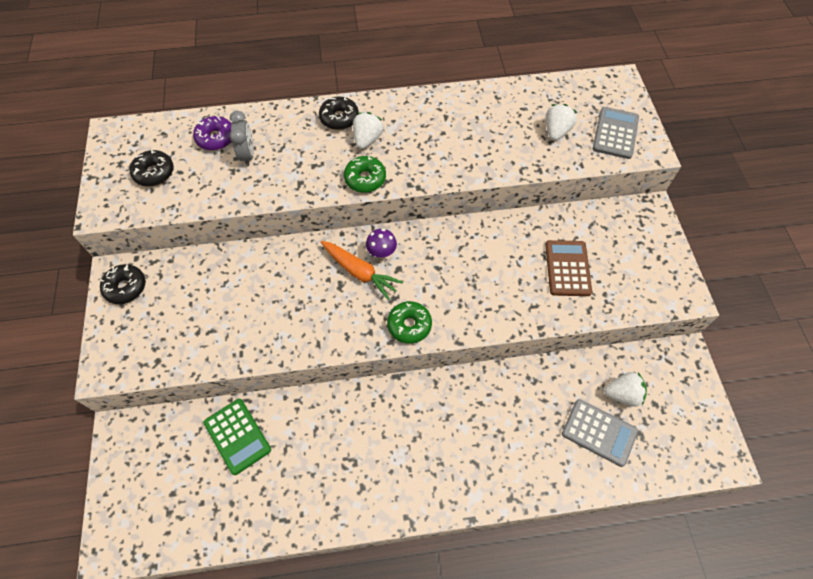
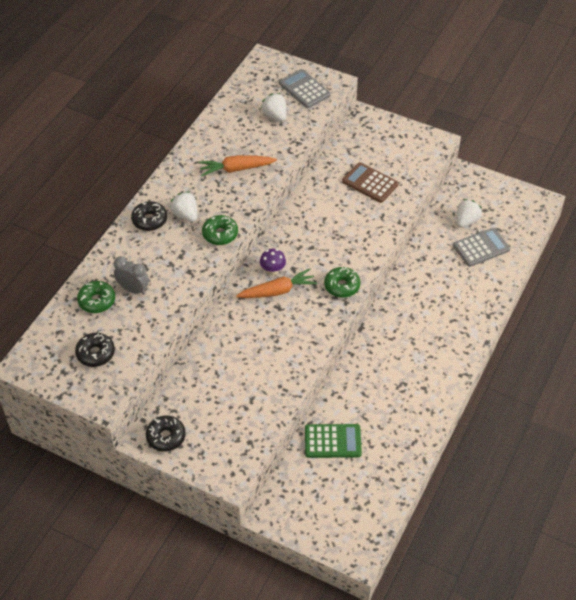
camera: 55 degrees left, 10 degrees down
purple donut [193,116,232,151] -> green donut [77,281,115,313]
none -> orange carrot [199,155,277,176]

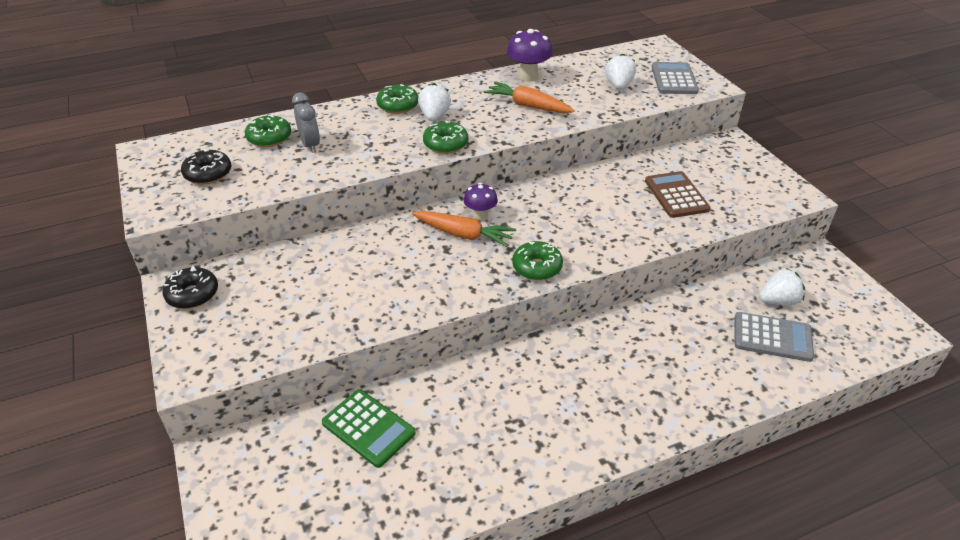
camera: 40 degrees right, 10 degrees down
black donut [131,201,167,231] -> green donut [376,84,418,114]
none -> purple mushroom [507,29,553,82]

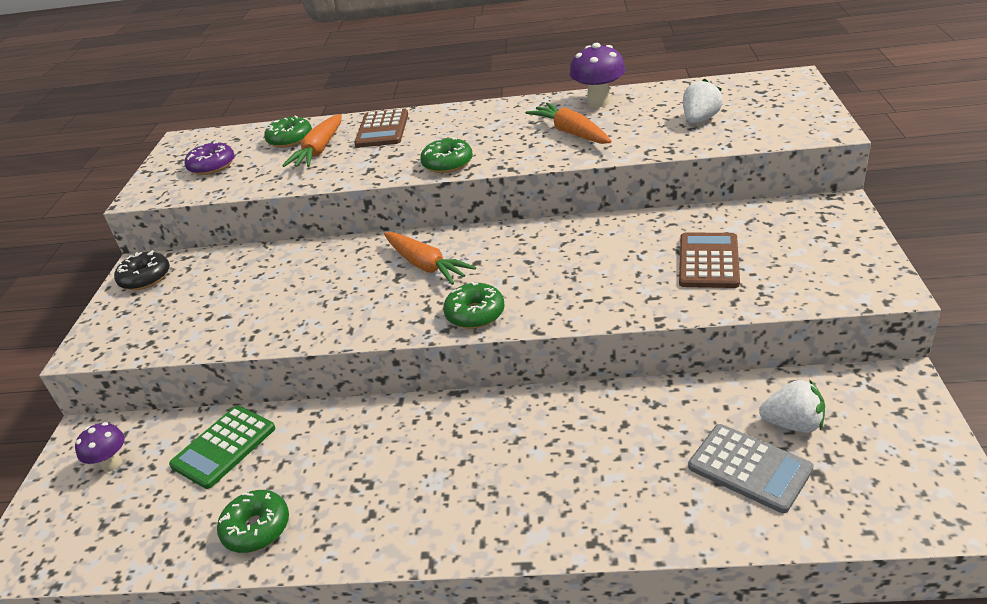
camera: 30 degrees right, 5 degrees down
black donut [181,149,231,184] -> purple donut [184,141,235,175]
grey clock [292,93,320,153] -> orange carrot [282,114,342,167]
green calculator [322,389,416,468] -> green calculator turned 60 degrees clockwise [169,406,275,489]
green donut [376,84,418,114] -> green donut moved to [217,490,289,553]
white strawberry [418,83,451,121] -> none
purple mushroom [463,183,498,221] -> purple mushroom moved to [75,422,125,472]
grey calculator [652,62,699,94] -> none
none -> brown calculator [354,109,408,148]

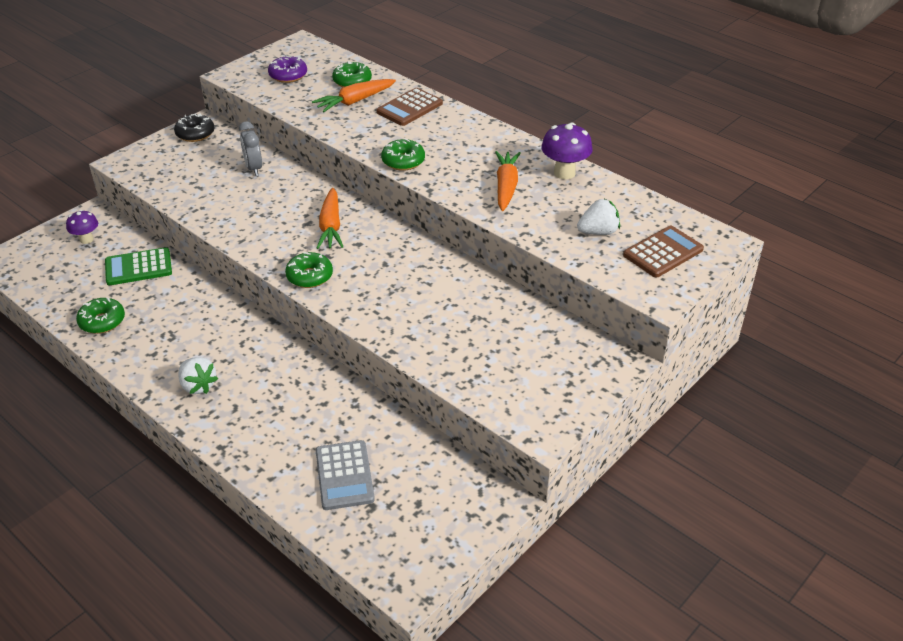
camera: 35 degrees right, 5 degrees up
brown calculator [679,233,740,288] -> brown calculator moved to [623,226,704,278]
white strawberry [759,379,825,433] -> white strawberry moved to [178,357,218,394]
none -> grey clock [239,121,262,176]

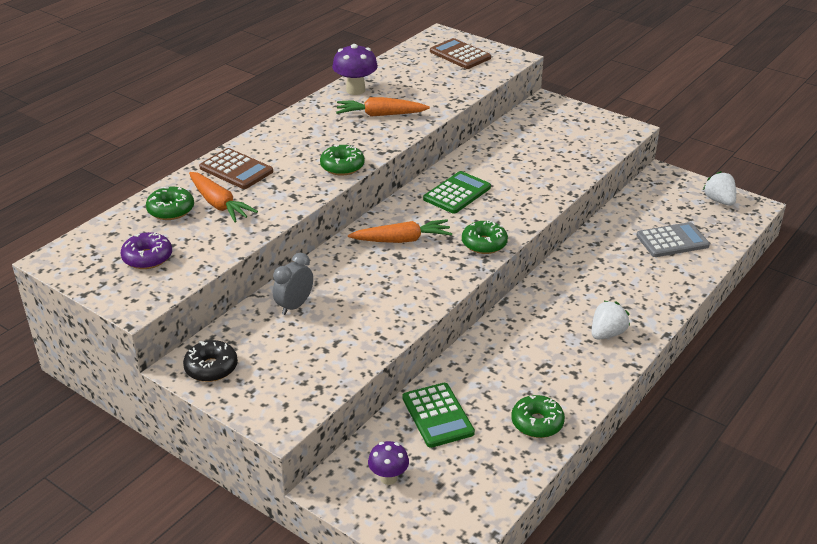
camera: 95 degrees left, 5 degrees down
grey clock [239,121,262,176] -> grey clock turned 150 degrees clockwise [273,253,313,315]
white strawberry [577,199,620,235] -> white strawberry moved to [703,171,736,206]
none -> green calculator [423,171,491,214]

